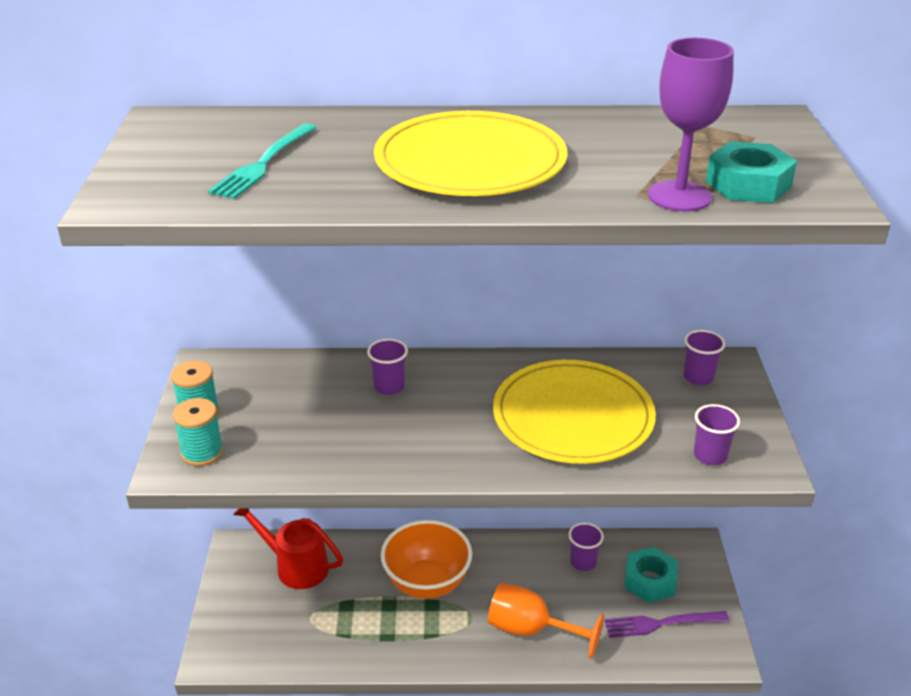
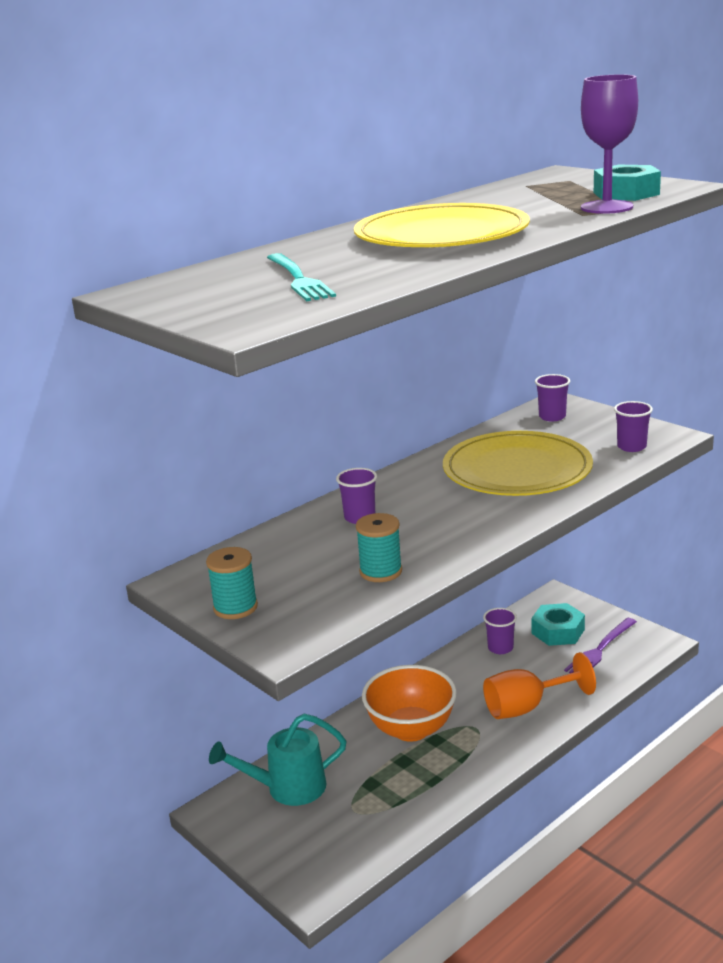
camera: 40 degrees left, 10 degrees down
turquoise spool [173,398,223,466] -> turquoise spool moved to [356,513,402,582]
red watering can [233,508,343,589] -> turquoise watering can [209,714,347,806]

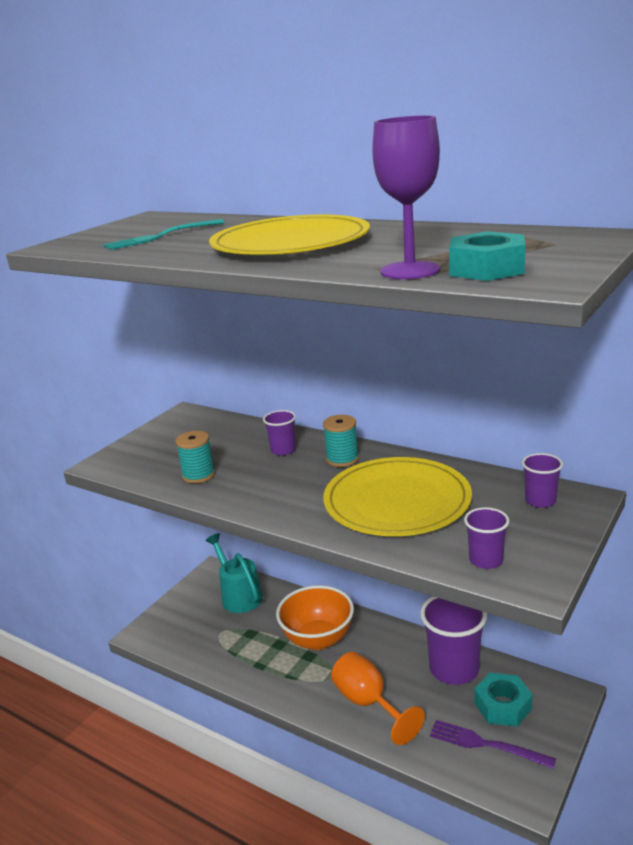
camera: 75 degrees right, 0 degrees up
turquoise spool [206,547,258,619] -> turquoise spool moved to [323,415,359,467]
purple cup [483,608,517,654] -> purple cup [420,596,487,685], size x1.98

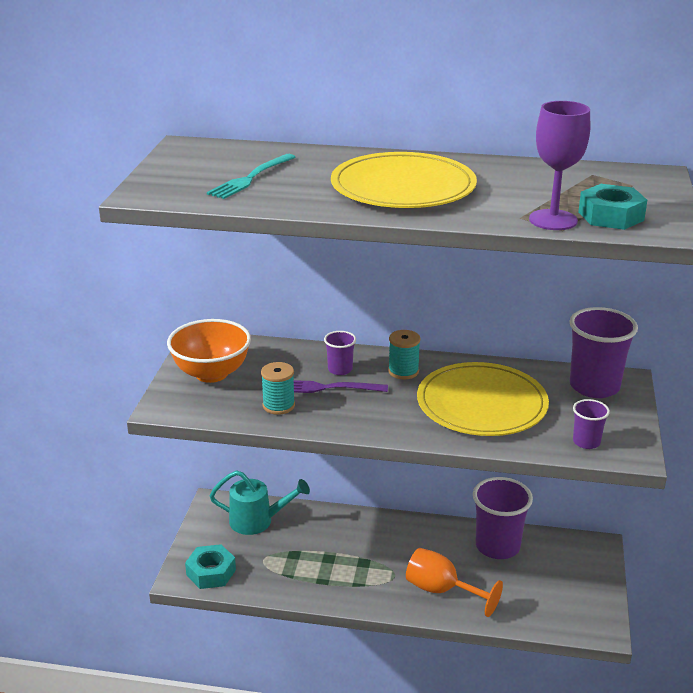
camera: 25 degrees left, 5 degrees up
turquoise watering can [206,533,263,613] -> turquoise watering can turned 150 degrees clockwise [210,470,310,535]
orange bowl [276,585,354,650] -> orange bowl moved to [167,319,251,383]
purple fork [430,720,556,769] -> purple fork moved to [294,380,388,393]
turquoise nut [475,673,533,727] -> turquoise nut moved to [185,544,236,589]
purple cup [522,453,563,508] -> purple cup [569,307,638,398], size x1.98

